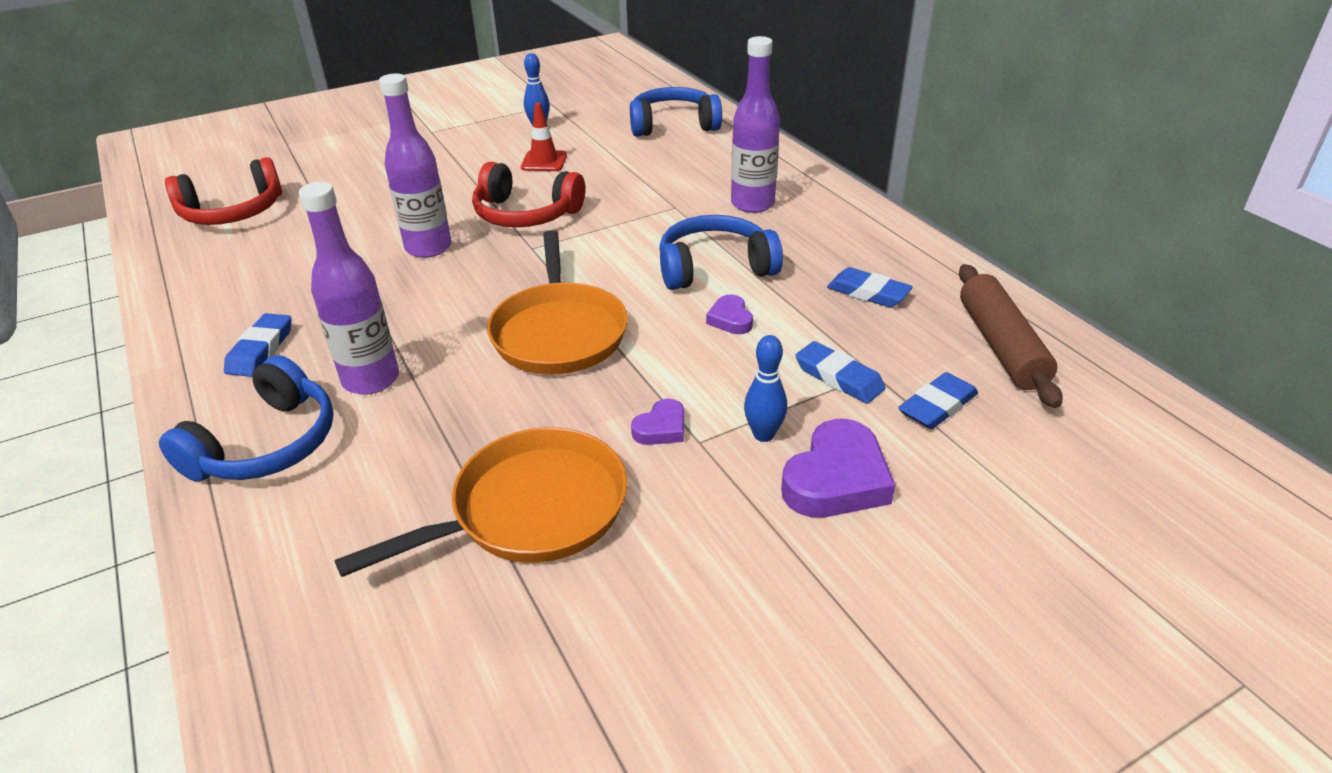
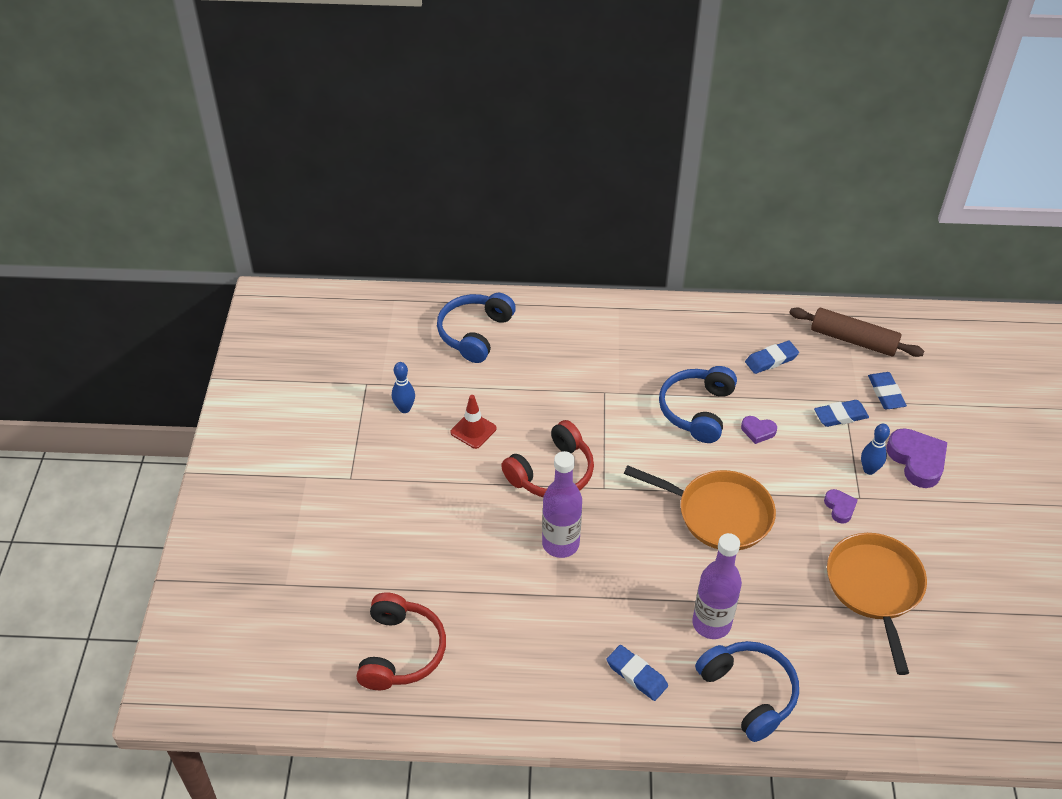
camera: 60 degrees left, 10 degrees up
purple bottle [731,36,780,213] -> none

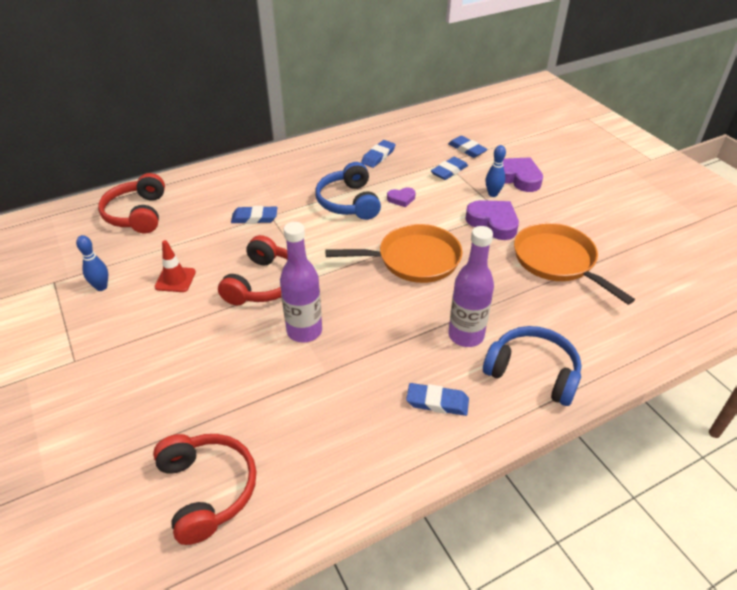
camera: 30 degrees left, 5 degrees down
blue headphones [437,293,516,363] -> red headphones [98,173,165,233]
brown rolling pin [789,308,924,357] -> none
purple heart [824,489,858,523] -> purple heart [465,200,519,240], size x1.86
none -> blue eraser [231,206,277,224]

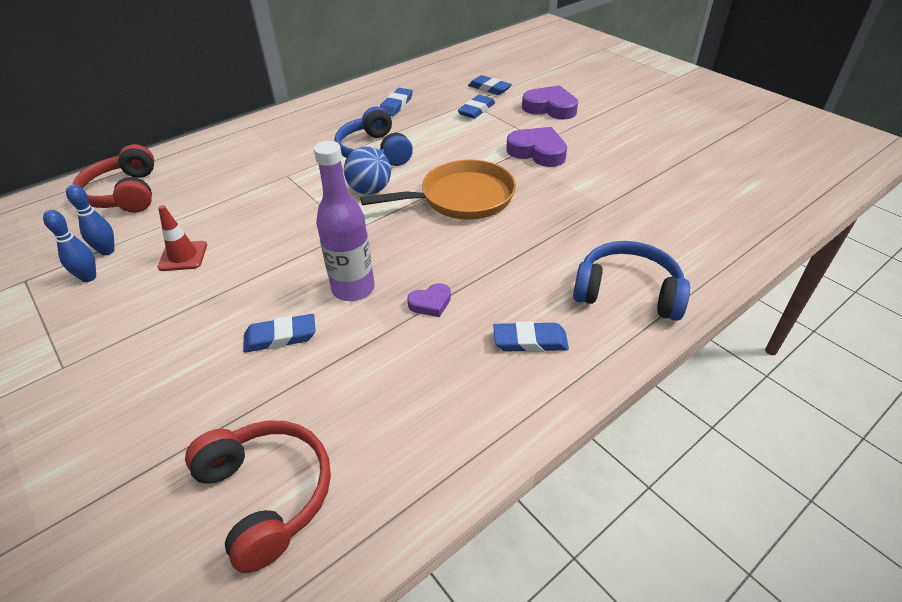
camera: 10 degrees left, 0 degrees up
red headphones [218,235,288,305] -> none
blue eraser [231,206,277,224] -> blue eraser moved to [243,314,316,353]
purple heart [387,187,415,207] -> purple heart moved to [407,283,451,317]
purple bottle [448,226,494,347] -> none
blue bowling pin [486,145,506,197] -> blue bowling pin moved to [66,184,115,256]
orange pan [514,223,635,305] -> none
none -> blue ball [344,147,391,195]

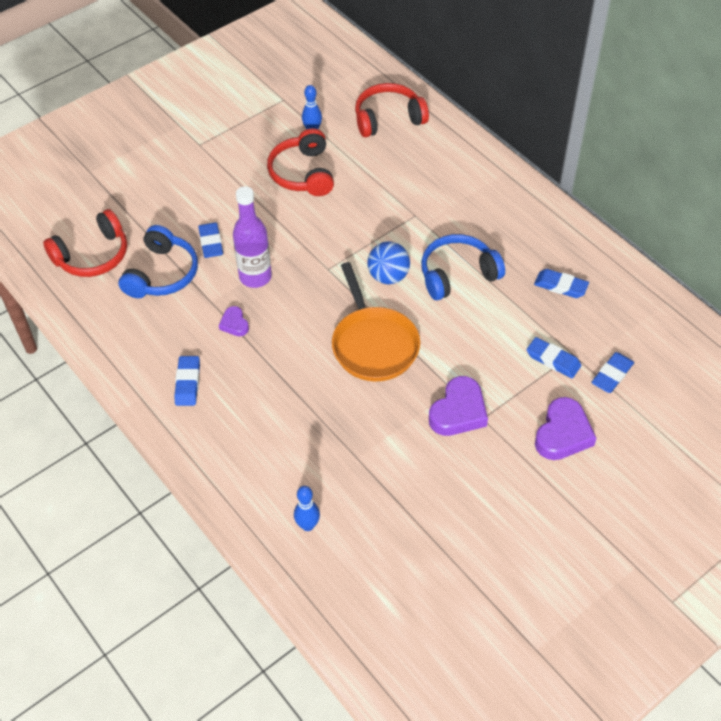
camera: 90 degrees right, 10 degrees up
blue bowling pin [43,210,96,282] -> blue bowling pin moved to [294,486,320,531]
red traffic cone [158,205,207,271] -> red headphones [267,128,334,196]
blue headphones [573,241,690,321] -> blue headphones moved to [118,225,198,298]

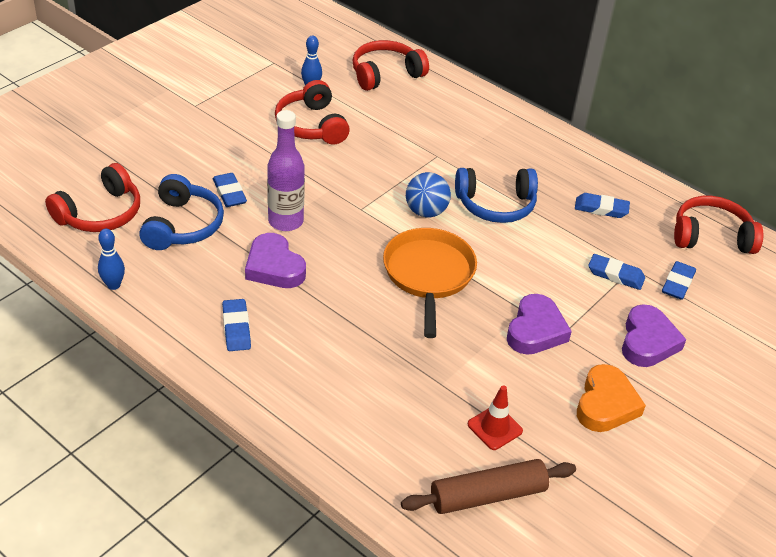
camera: 15 degrees left, 10 degrees down
purple heart [219,306,249,336] -> purple heart [245,233,306,288], size x1.86
blue bowling pin [294,486,320,531] -> blue bowling pin moved to [98,229,125,290]
orange pan [332,262,420,381] -> orange pan turned 150 degrees counterclockwise [383,228,477,338]
blue headphones [421,234,505,300] -> blue headphones turned 150 degrees counterclockwise [455,168,538,223]
none -> brown rolling pin [401,459,576,514]
none -> red traffic cone [468,385,523,450]
none -> orange heart [577,364,646,432]
none -> red headphones [674,196,764,254]

